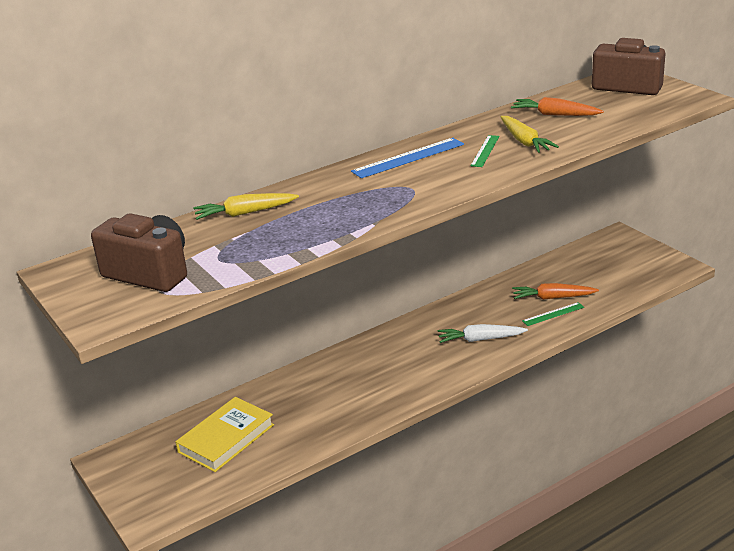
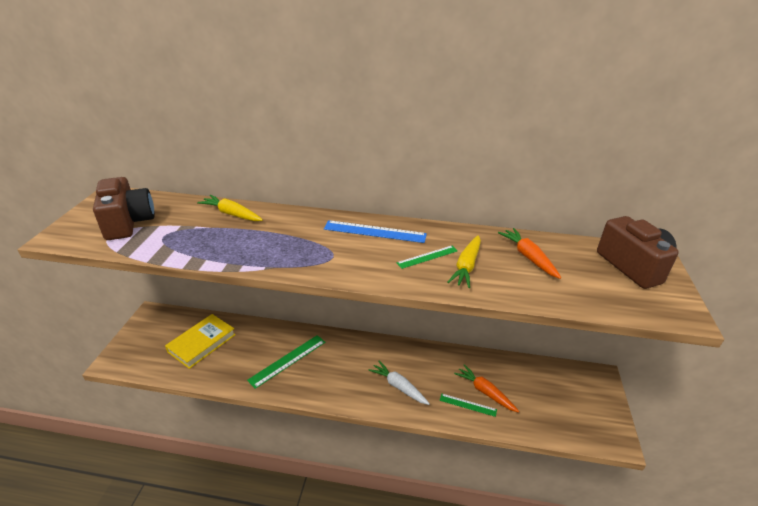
camera: 40 degrees right, 5 degrees up
yellow book [175,397,274,472] -> yellow book turned 45 degrees counterclockwise [165,314,236,369]
none -> green ruler [247,335,325,389]

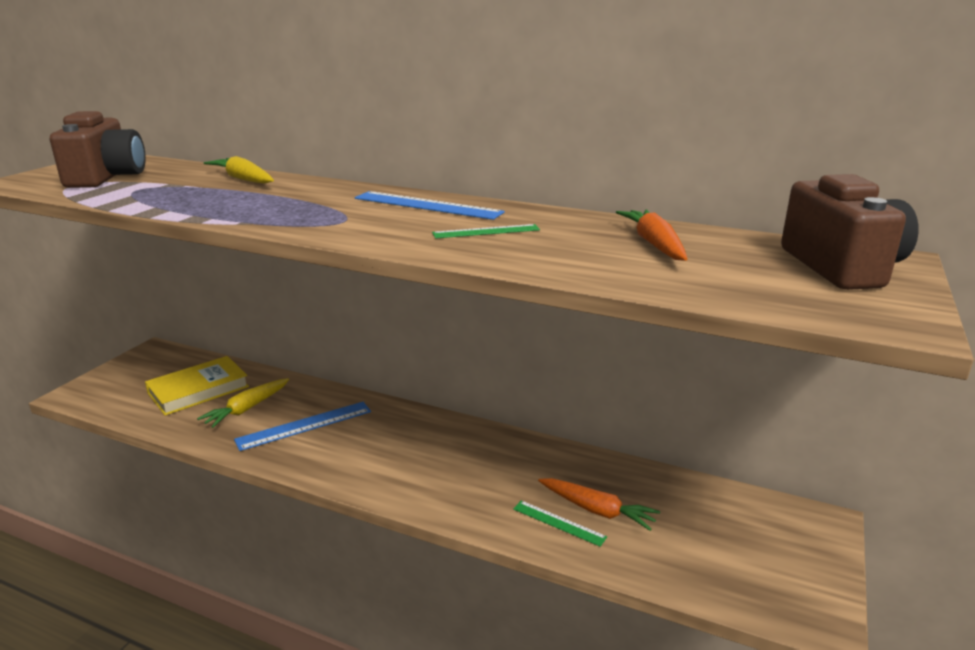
camera: 15 degrees right, 10 degrees down
green ruler [247,335,325,389] -> blue ruler [234,402,371,451]
white carrot [368,361,430,405] -> none
yellow carrot [447,235,481,288] -> yellow carrot moved to [197,378,289,428]
orange carrot [454,364,519,413] -> orange carrot turned 150 degrees clockwise [538,478,660,531]

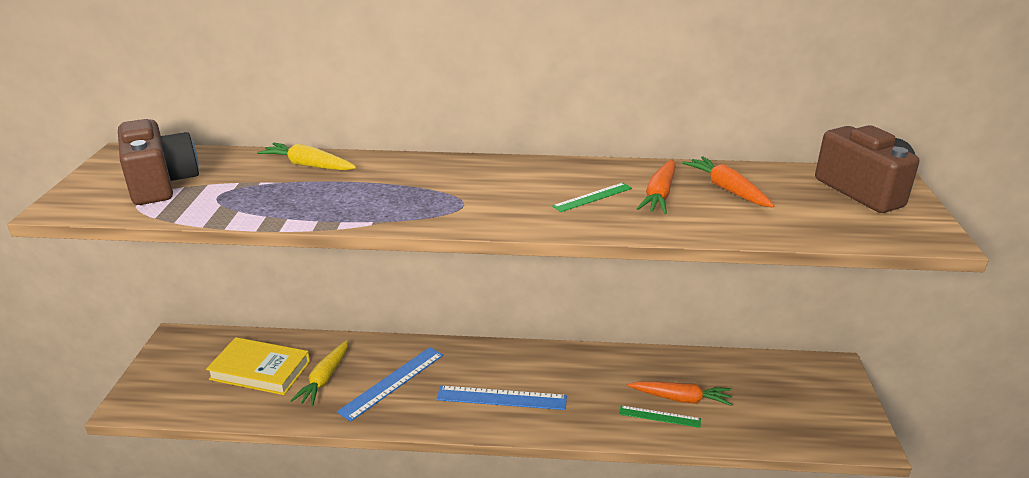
camera: 20 degrees left, 5 degrees up
yellow book [145,356,249,415] -> yellow book turned 75 degrees clockwise [206,337,310,395]
blue ruler [355,191,505,220] -> blue ruler moved to [436,386,567,410]
none -> orange carrot [636,159,676,214]

